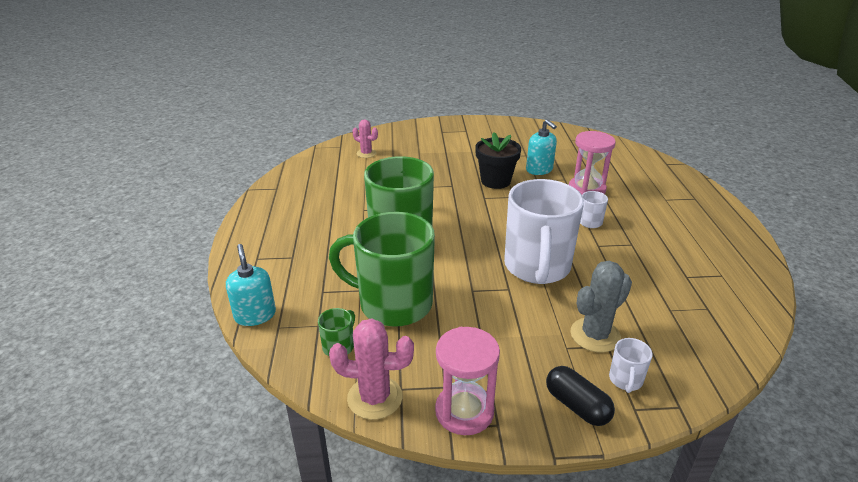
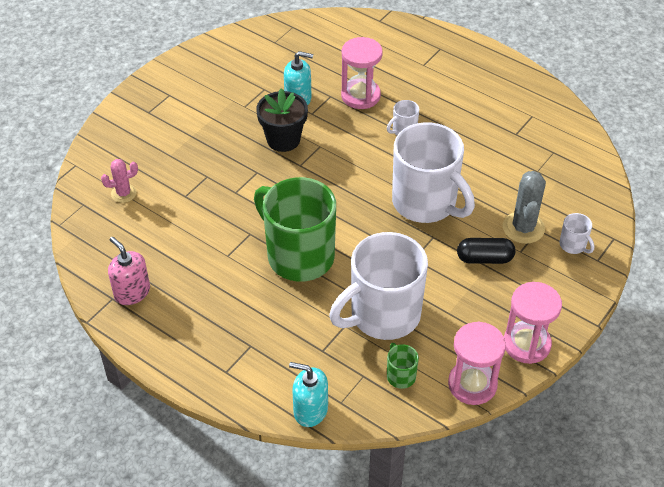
camera: 50 degrees left, 15 degrees up
green mug [329,212,435,327] -> white mug [329,232,428,340]
pink cactus [329,318,414,420] -> pink hourglass [448,321,506,405]
black capsule [546,366,615,426] -> black capsule moved to [457,238,515,264]
none -> pink soap dispenser [108,237,150,305]

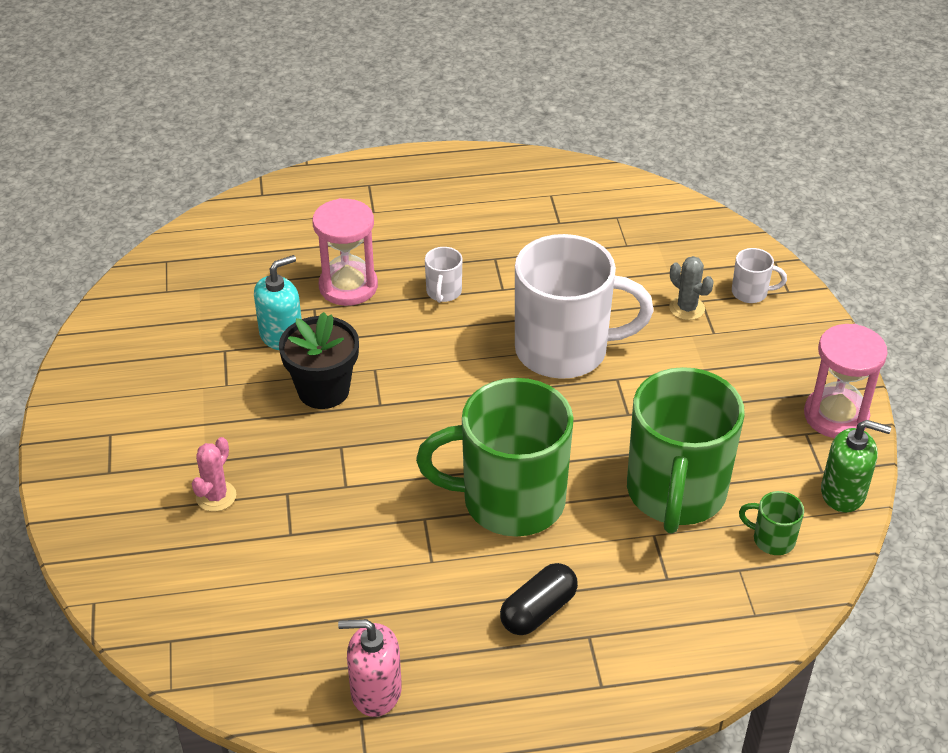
camera: 45 degrees left, 5 degrees down
pink cactus [101,159,138,203] -> pink cactus moved to [192,437,236,512]
turquoise soap dispenser [289,362,328,427] -> none
white mug [329,232,428,340] -> green mug [627,367,745,534]
pink hourglass [448,321,506,405] -> green soap dispenser [821,420,891,512]
black capsule [457,238,515,264] -> black capsule moved to [500,563,578,635]
grey cactus [503,171,546,244] -> grey cactus [669,256,714,320], size x0.62

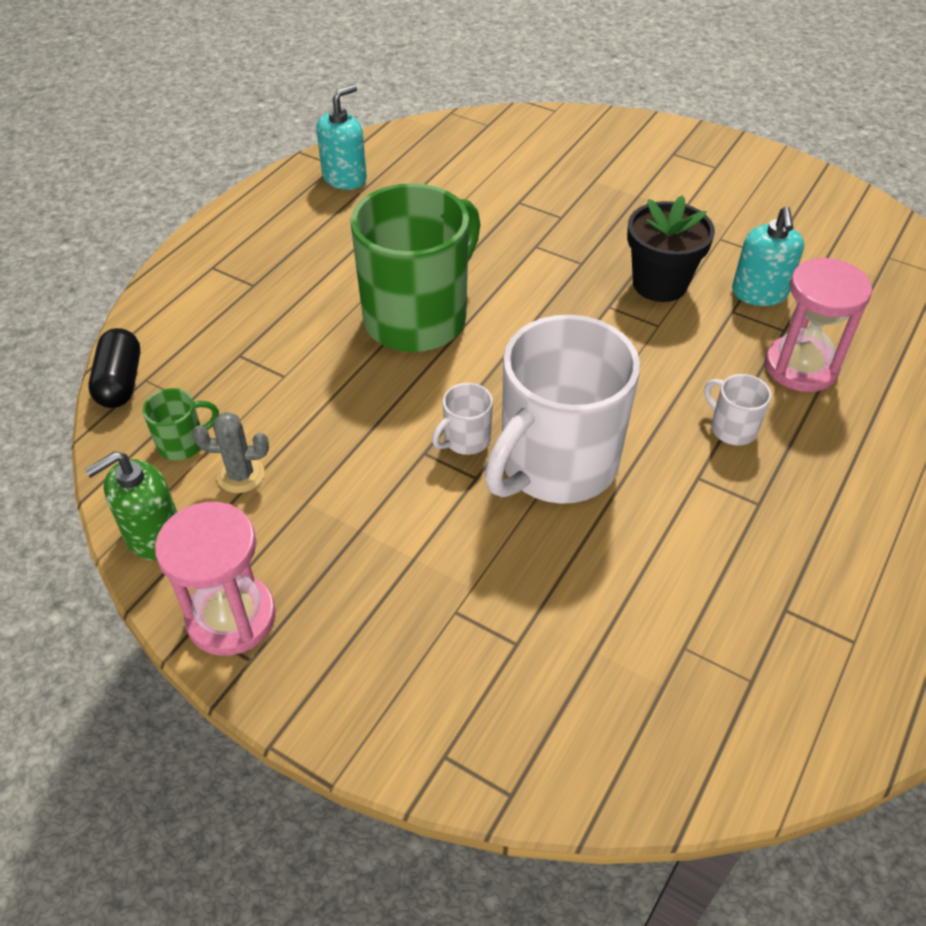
camera: 130 degrees right, 5 degrees up
pink cactus [192,437,236,512] -> none
pink soap dispenser [338,619,402,717] -> turquoise soap dispenser [316,85,367,190]
black capsule [500,563,578,635] -> black capsule moved to [89,328,140,408]
green mug [627,367,745,534] -> none
grey cactus [669,256,714,320] -> grey cactus moved to [192,412,269,493]
white mug [732,248,787,303] -> white mug moved to [432,383,493,455]

